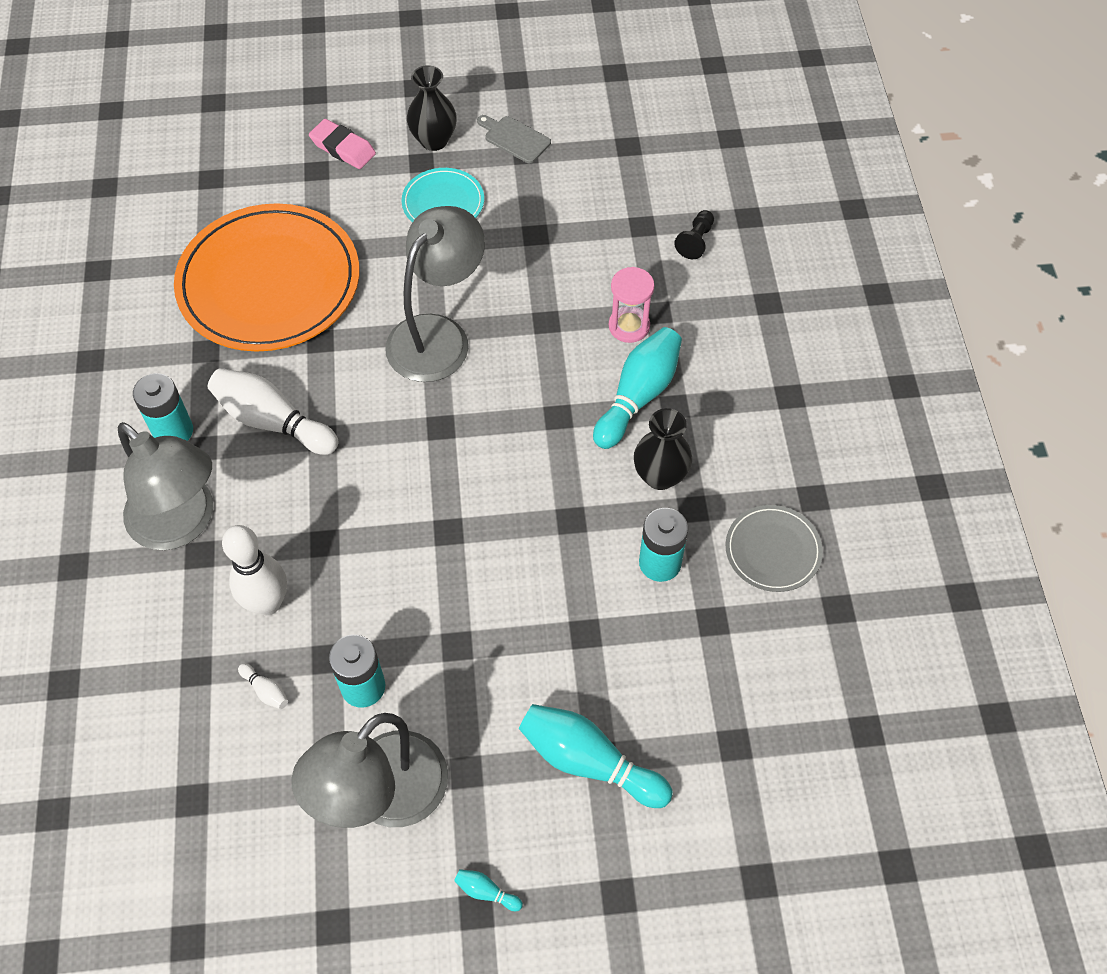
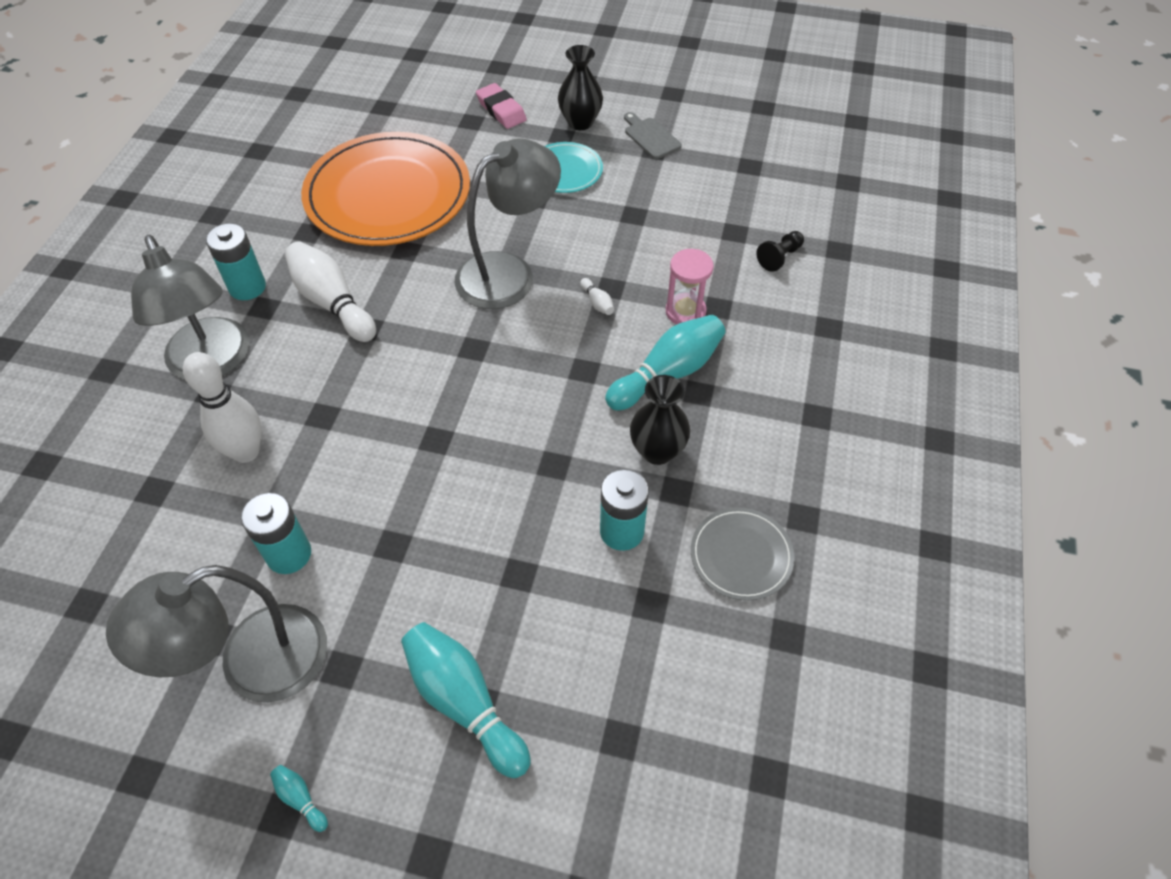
camera: 20 degrees right, 5 degrees down
white bowling pin [238,664,288,709] -> white bowling pin moved to [581,278,614,315]

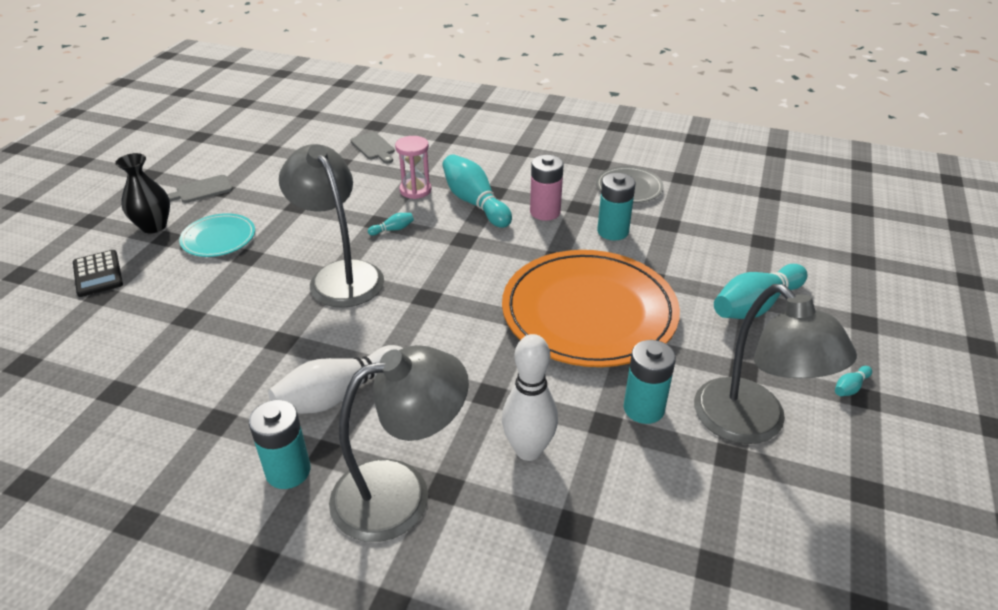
camera: 85 degrees left, 15 degrees down
orange plate [301,132,470,246] -> orange plate moved to [502,250,680,367]
pink eraser [476,83,527,129] -> black calculator [73,250,123,297]
white bowling pin [581,278,614,315] -> turquoise bowling pin [368,213,414,235]
black vase [630,375,690,465] -> pink battery [530,155,564,221]
black pawn [756,231,804,272] -> grey cutting board [350,132,395,163]

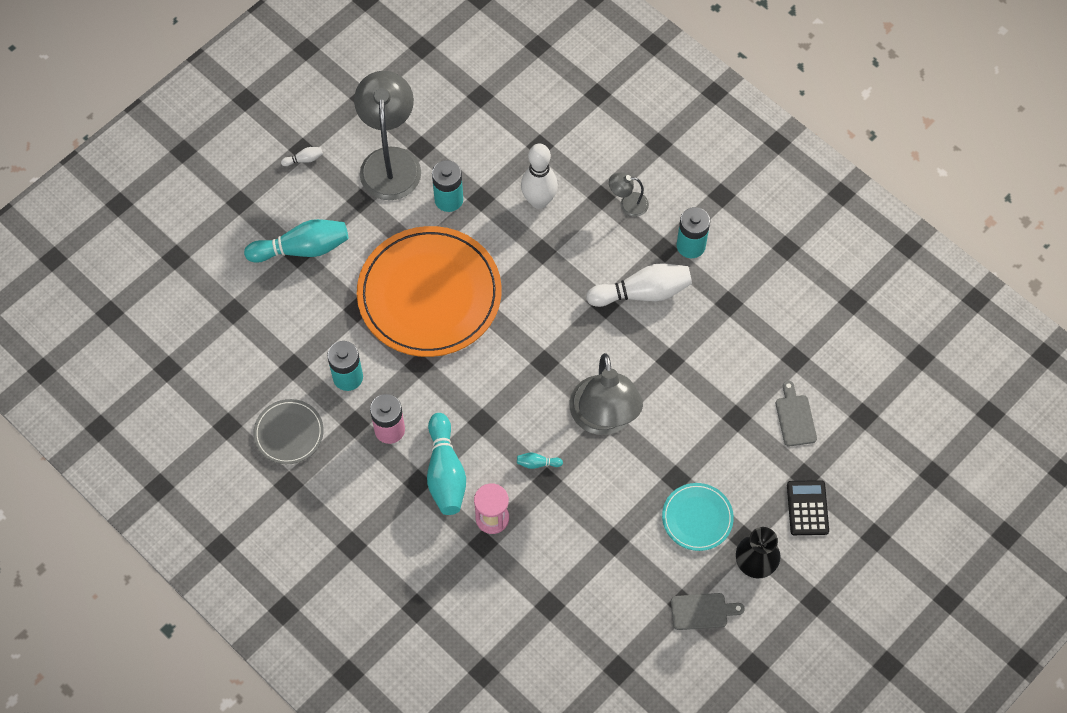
camera: 155 degrees left, 25 degrees up
grey lamp [329,345,469,542] -> grey lamp [609,173,649,217], size x0.45
grey cutting board [350,132,395,163] -> grey cutting board moved to [776,381,817,446]
turquoise bowling pin [835,366,872,396] -> white bowling pin [281,147,323,166]

